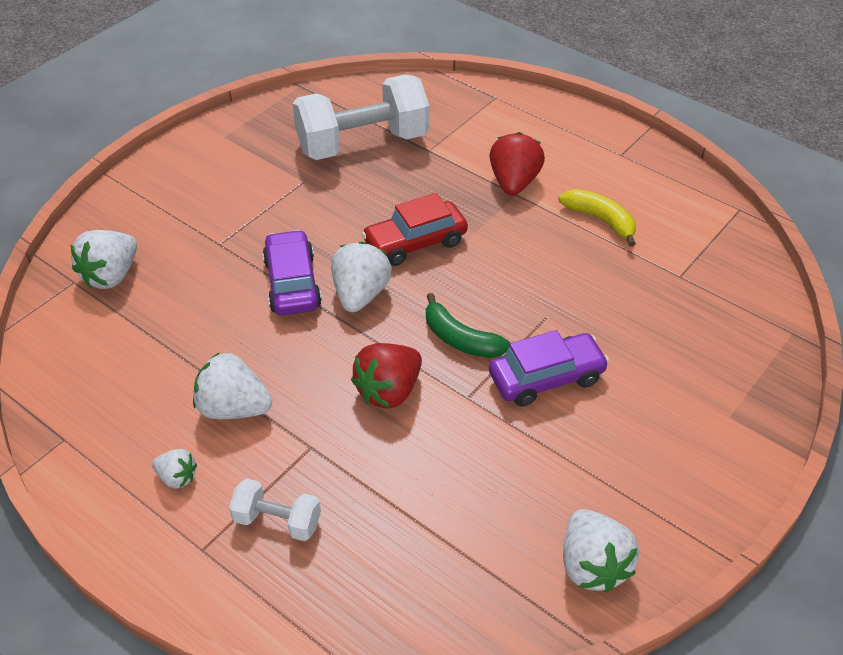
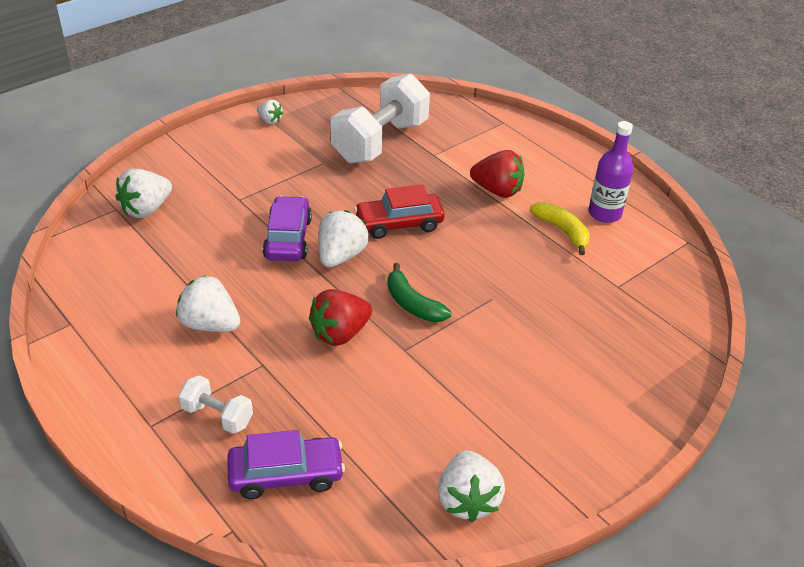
camera: 10 degrees right, 5 degrees down
white strawberry [152,449,197,489] -> white strawberry moved to [257,100,283,124]
white dumbbell [292,75,429,160] -> white dumbbell turned 45 degrees counterclockwise [331,73,430,163]
red strawberry [489,132,545,196] -> red strawberry turned 90 degrees clockwise [470,150,525,198]
purple car [489,330,609,407] -> purple car moved to [227,430,345,499]
none -> purple bottle [588,121,634,223]

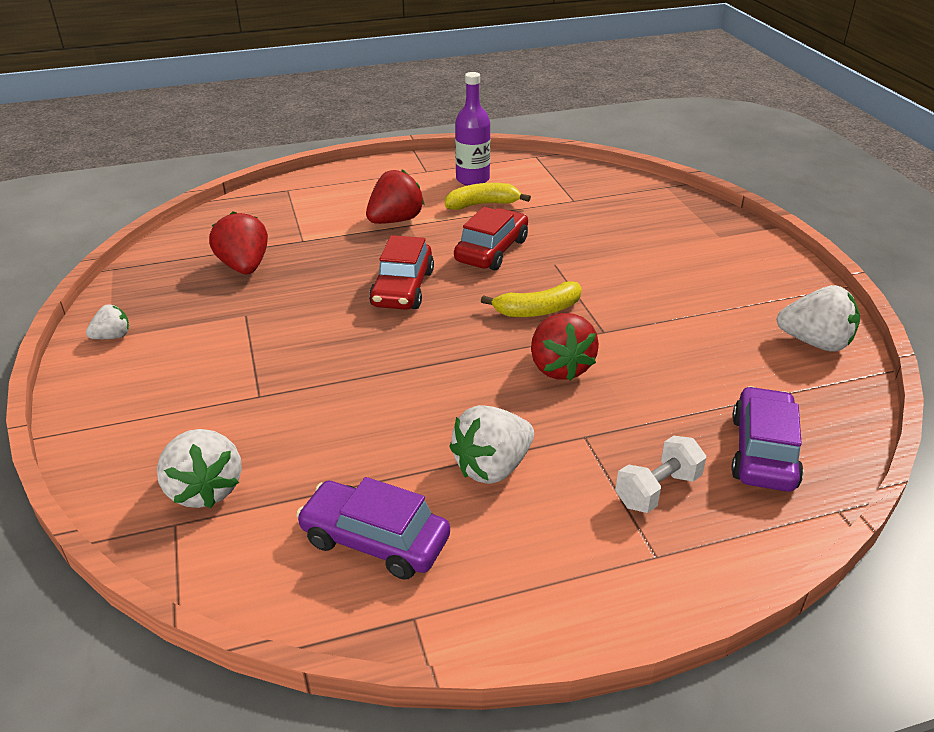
camera: 65 degrees left, 5 degrees down
purple car [263,196,312,261] -> purple car moved to [296,477,450,580]
white strawberry [319,210,369,267] -> none
white dumbbell [331,73,430,163] -> red strawberry [209,211,268,274]
green banana [387,263,451,322] -> yellow banana [481,281,582,317]
none -> red car [454,207,528,270]

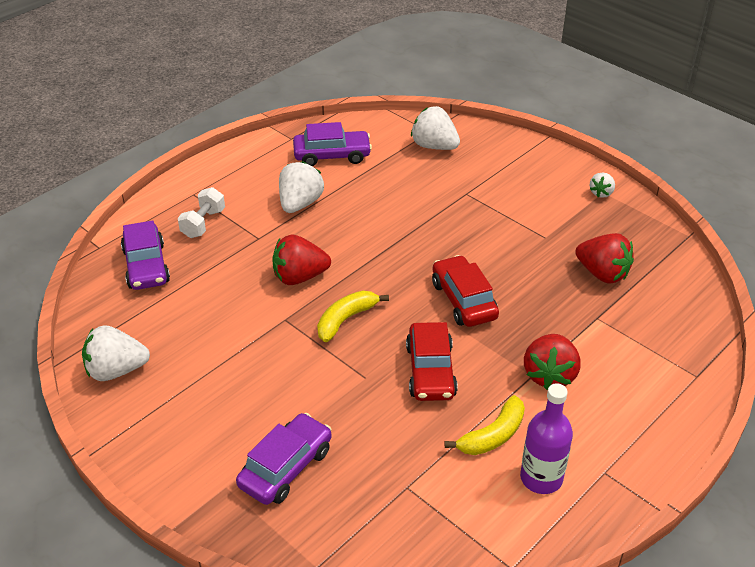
camera: 150 degrees right, 5 degrees up
red strawberry [531,313,599,381] -> red strawberry turned 60 degrees counterclockwise [272,234,331,285]
none -> purple car [236,413,332,505]

